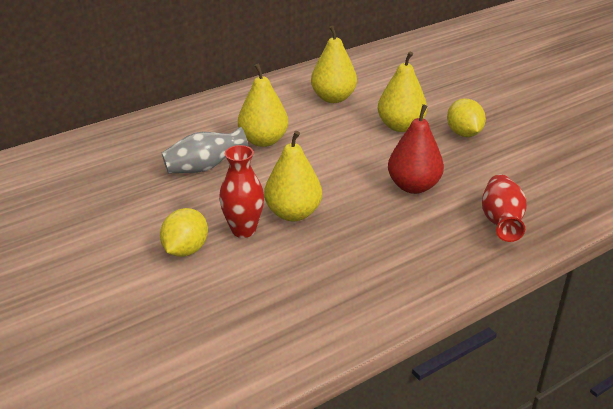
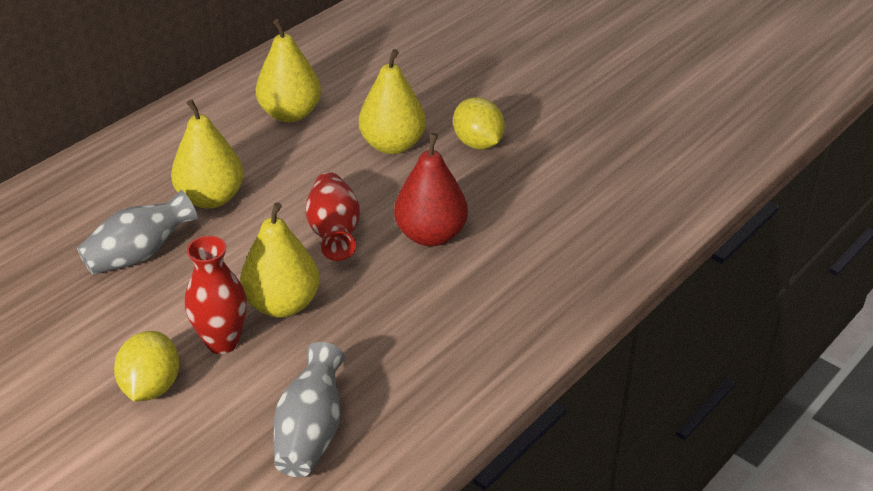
camera: 15 degrees left, 5 degrees up
red vase [482,174,527,242] -> red vase moved to [306,172,360,261]
none -> grey vase [274,342,345,477]

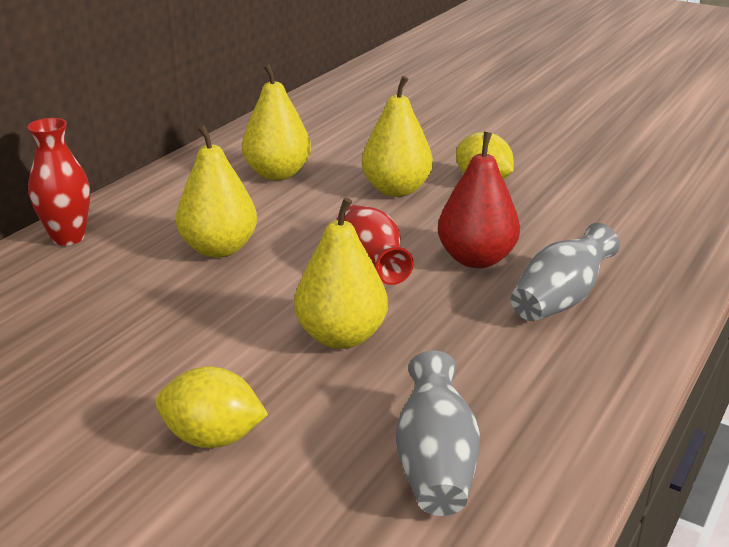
camera: 10 degrees left, 10 degrees down
grey vase [77,190,198,275] -> grey vase moved to [511,223,620,321]
yellow lemon [114,331,179,401] -> yellow lemon turned 75 degrees counterclockwise [155,366,268,448]
red vase [185,236,247,354] -> red vase moved to [27,118,90,246]

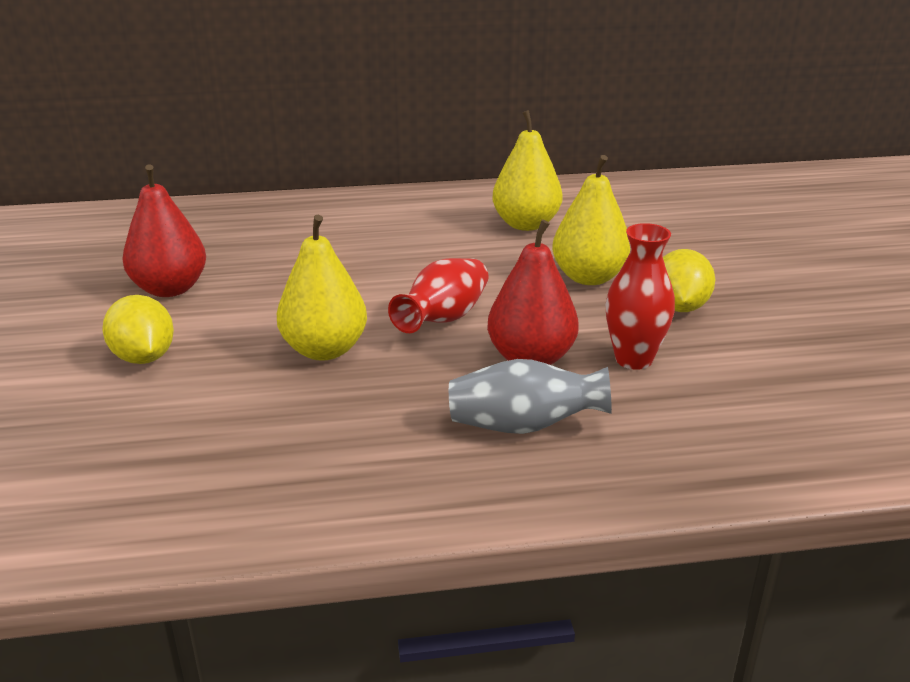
camera: 50 degrees right, 0 degrees up
red vase [27,118,90,246] -> red vase moved to [606,223,675,370]
yellow pear [176,124,257,258] -> none
grey vase [396,351,480,516] -> none
none -> red pear [122,164,206,297]

